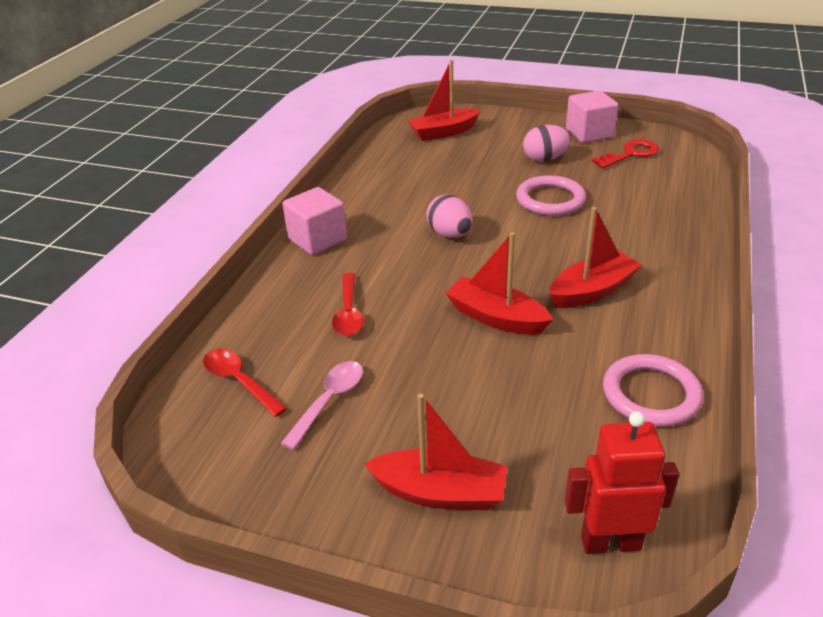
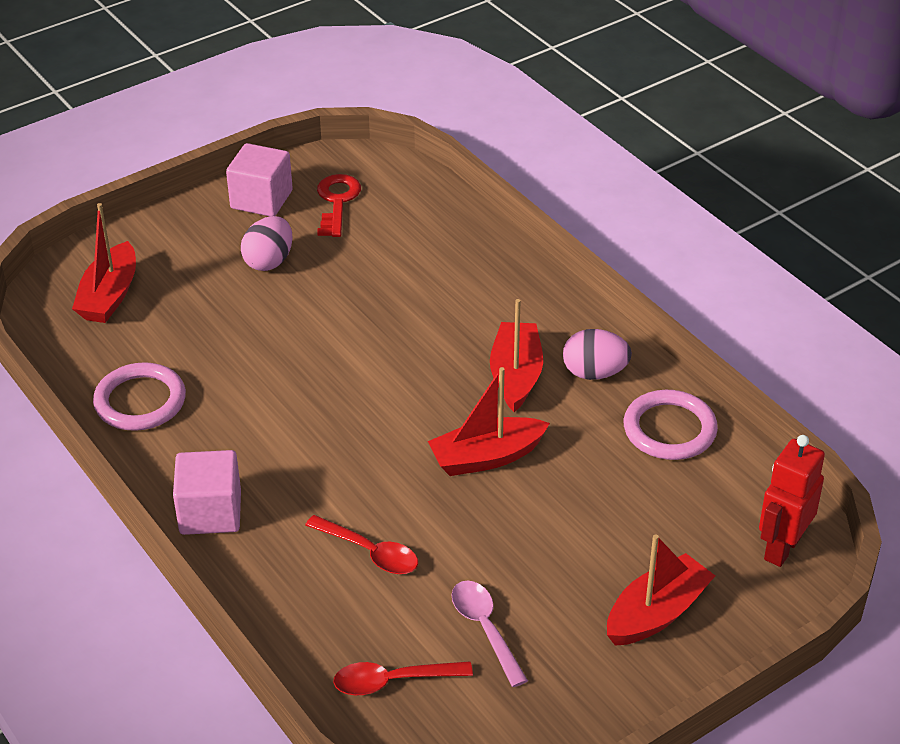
camera: 55 degrees left, 5 degrees up
pink egg [427,194,473,238] -> pink egg moved to [563,329,632,380]
pink ring [516,175,586,216] -> pink ring moved to [93,362,186,431]

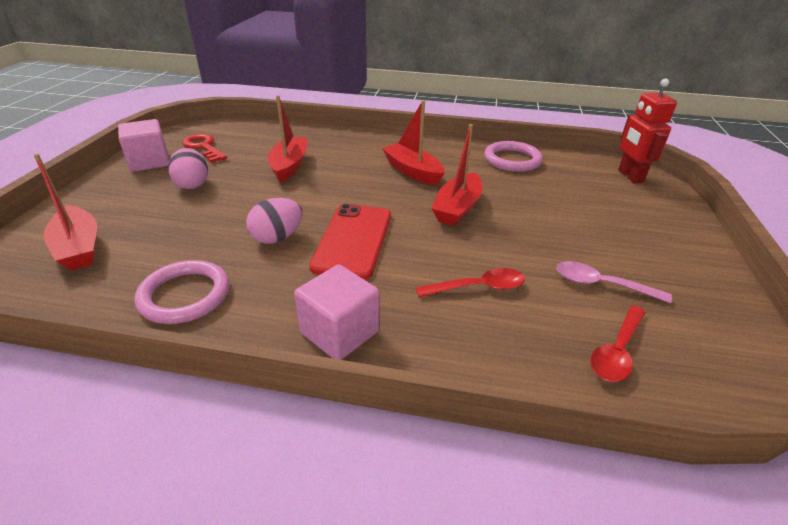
camera: 45 degrees left, 5 degrees down
pink egg [563,329,632,380] -> pink egg moved to [246,198,302,244]
red boat [607,534,715,646] -> red boat moved to [268,95,307,182]
none -> red phone [309,204,391,280]

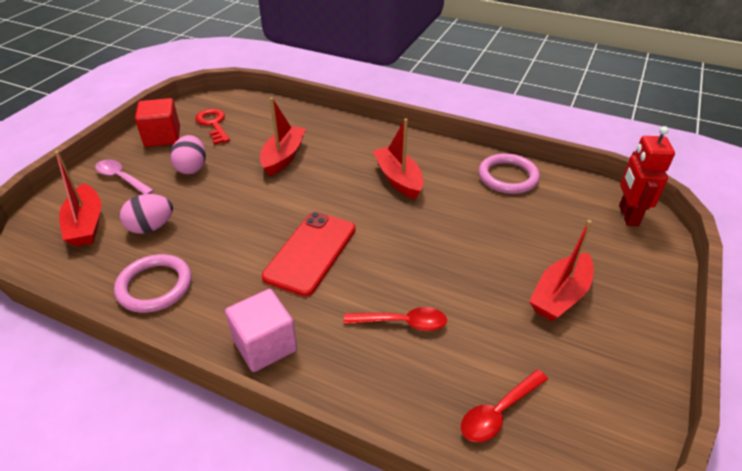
camera: 15 degrees right, 5 degrees up
pink cube [118,119,169,172] -> red cube [135,98,180,147]
pink egg [246,198,302,244] -> pink egg moved to [120,194,173,234]
red boat [431,124,482,226] -> red boat moved to [529,220,593,321]
pink spoon [556,261,672,303] -> pink spoon moved to [95,159,154,194]

